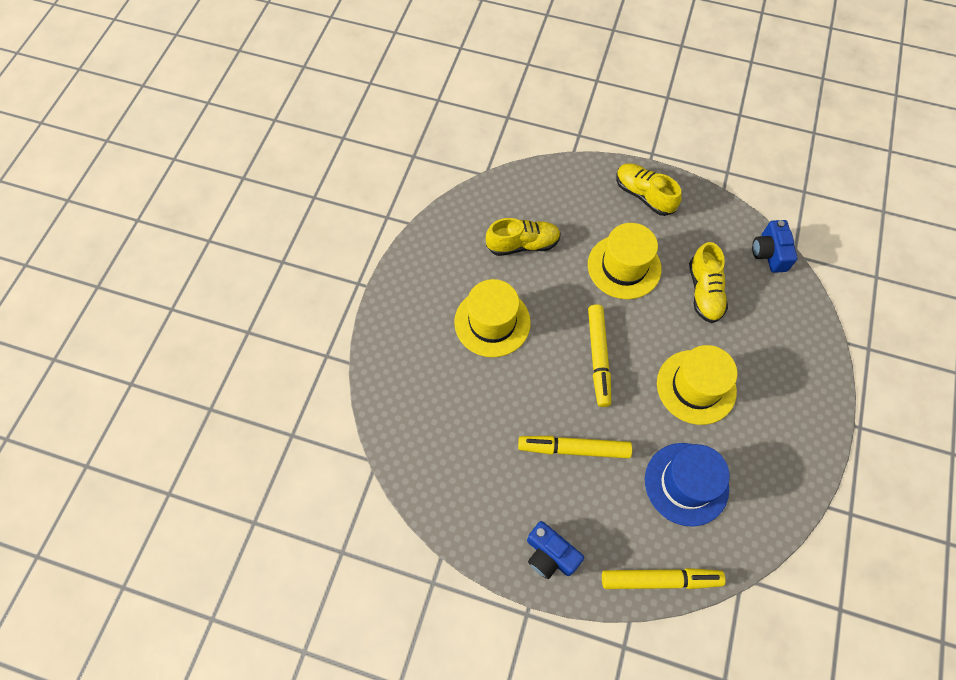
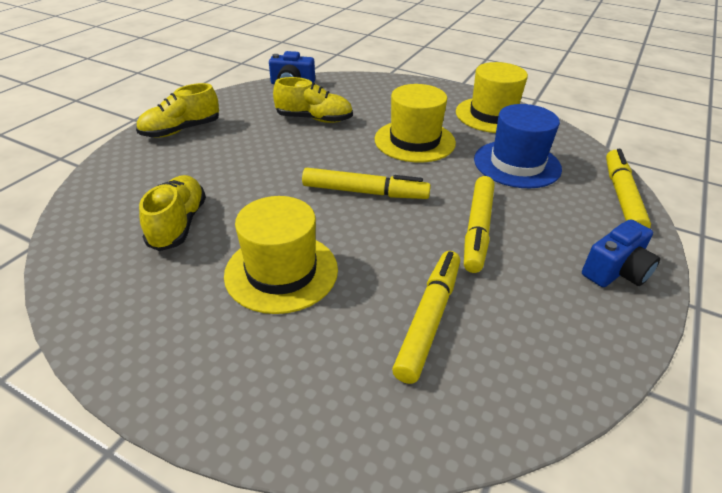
camera: 80 degrees left, 25 degrees down
yellow hat [588,223,661,299] -> yellow hat moved to [456,62,528,133]
none -> yellow marker [392,251,460,384]

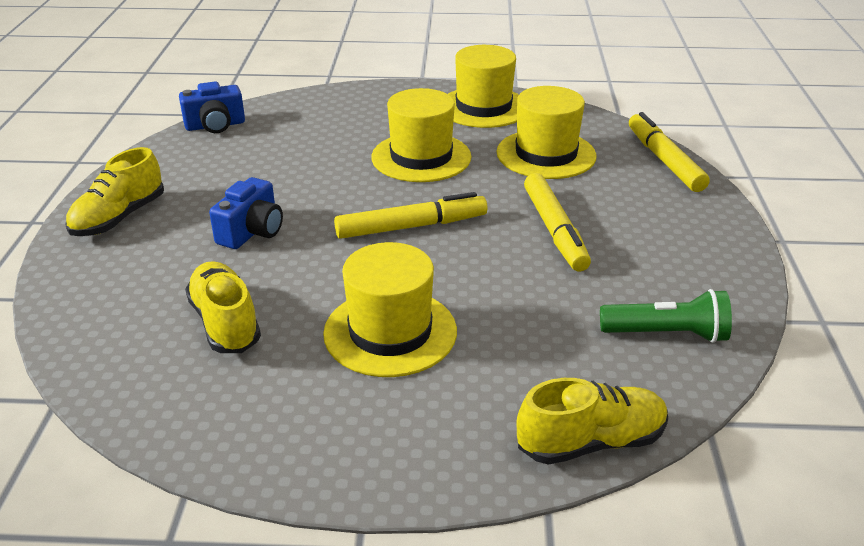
camera: 25 degrees left, 5 degrees down
yellow shoe [273,77,353,123] -> yellow shoe moved to [517,378,668,465]
yellow marker [392,251,460,384] -> none
blue hat [474,104,562,188] -> yellow hat [496,86,597,179]
blue camera [582,219,660,287] -> blue camera moved to [209,177,283,249]
none -> green flashlight [600,289,732,343]

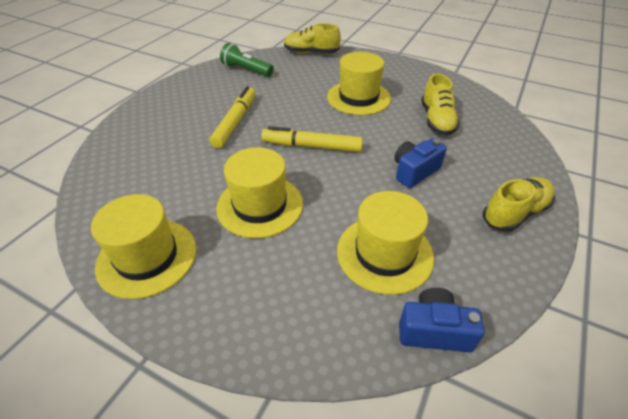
camera: 155 degrees left, 10 degrees up
yellow hat [496,86,597,179] -> yellow hat moved to [337,191,434,295]
yellow marker [629,112,710,192] -> none

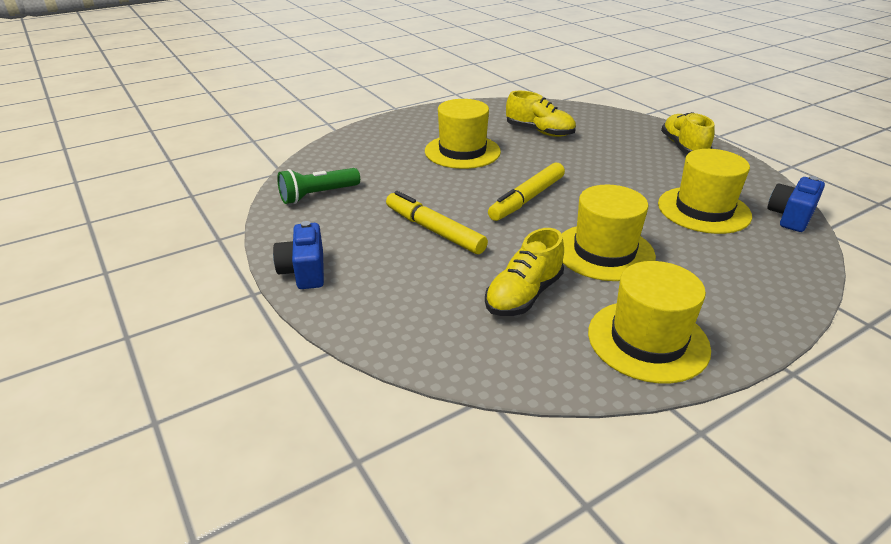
camera: 60 degrees left, 10 degrees down
yellow shoe [284,23,341,53] -> yellow shoe moved to [485,228,564,316]
blue camera [394,138,447,188] -> blue camera moved to [273,221,324,289]

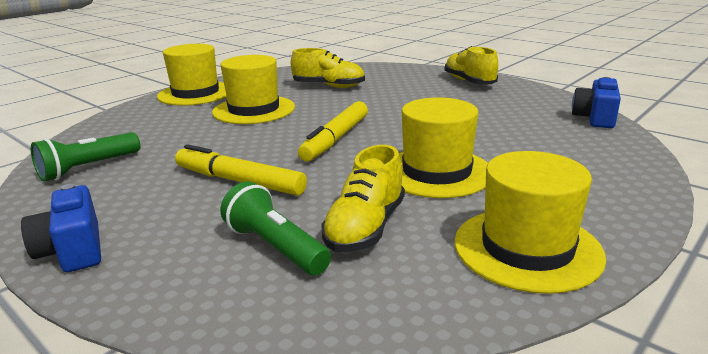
camera: 15 degrees left, 10 degrees down
yellow hat [658,149,752,234] -> yellow hat moved to [157,44,227,105]
none -> green flashlight [220,181,331,275]

